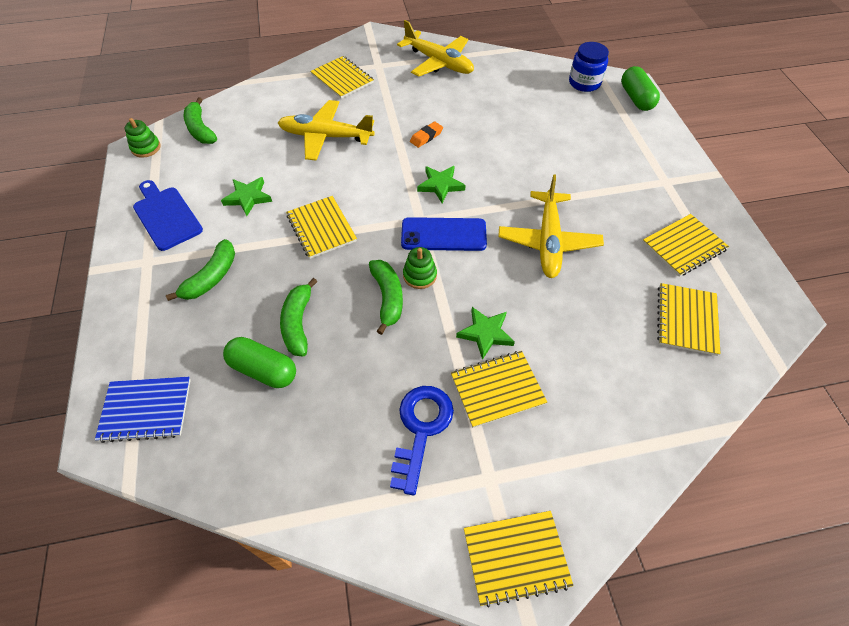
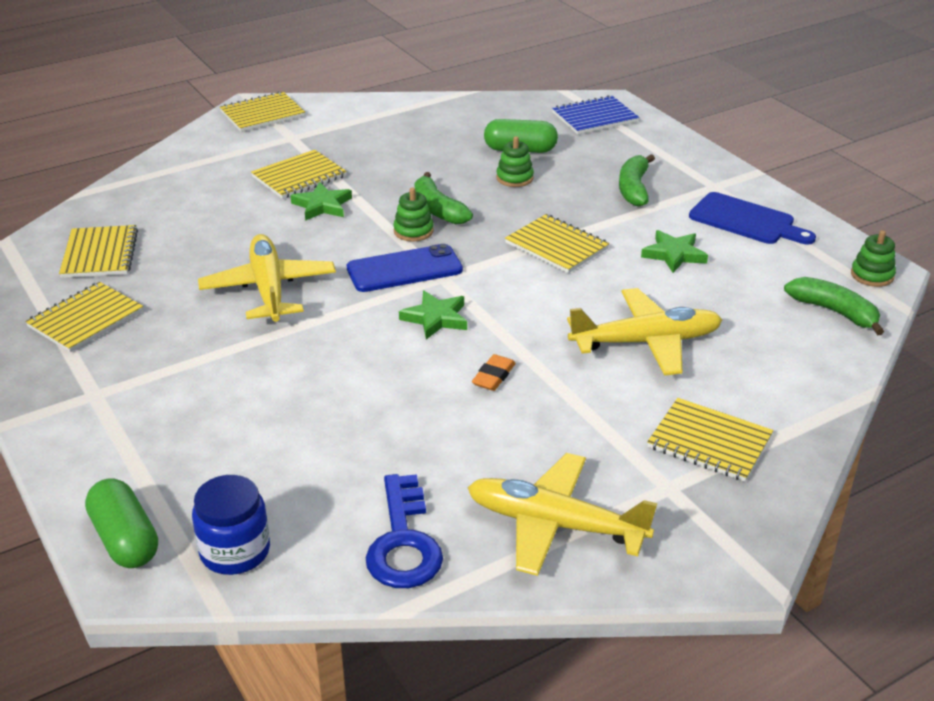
camera: 160 degrees right, 20 degrees down
green banana [280,278,318,356] -> green stacking toy [496,136,534,187]
blue key [390,386,454,496] -> blue key moved to [366,474,443,588]

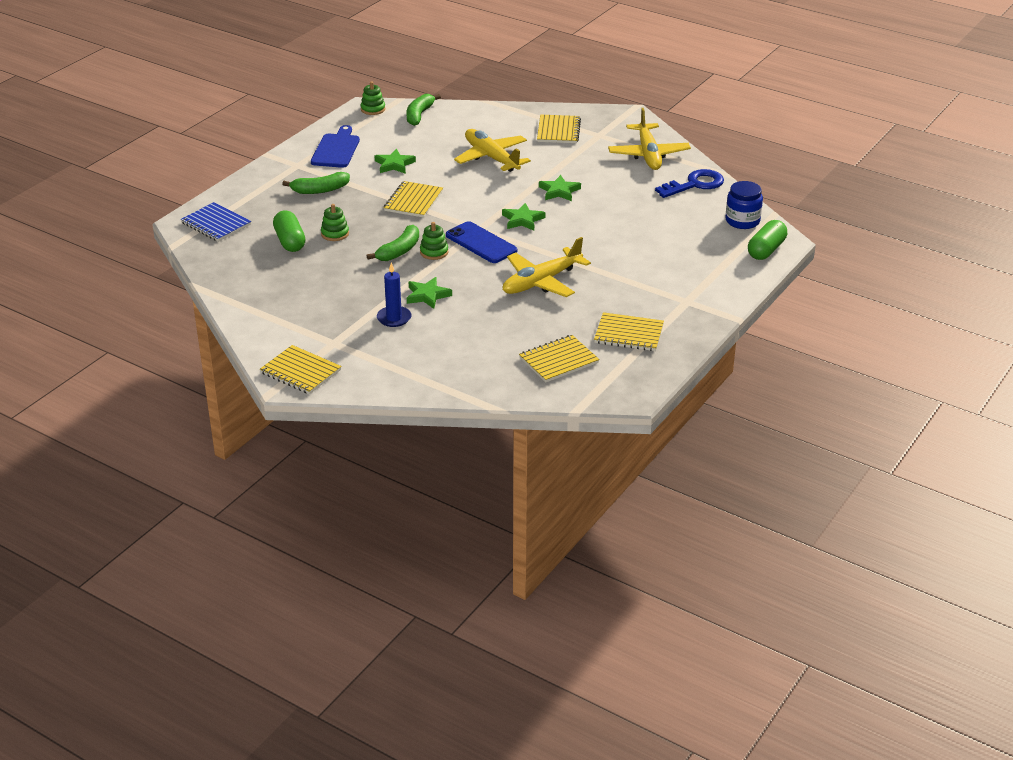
camera: 115 degrees left, 0 degrees up
yellow notebook [251,150,347,199] -> blue candle [377,263,411,327]
orange eraser [472,354,516,391] -> green star [539,175,581,201]

